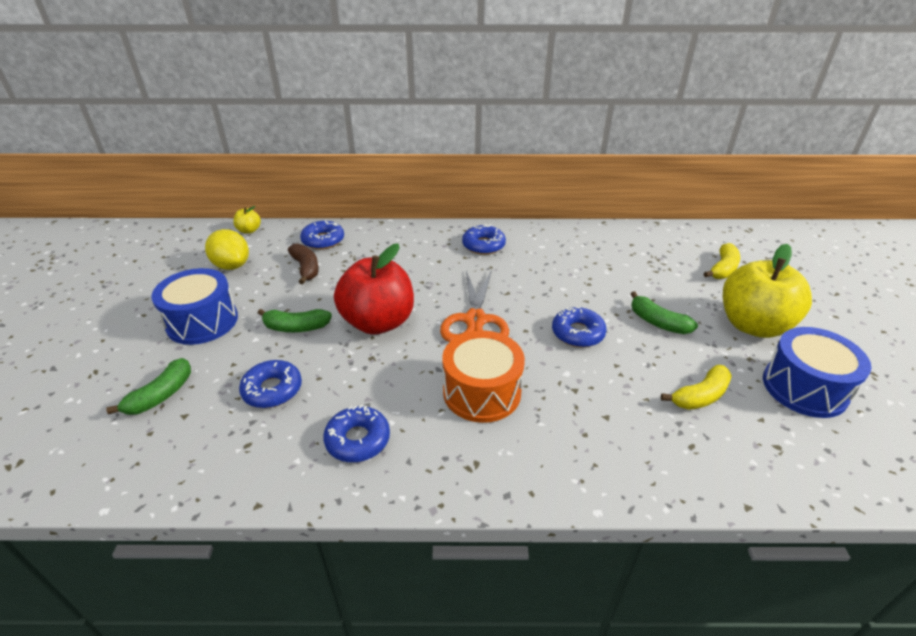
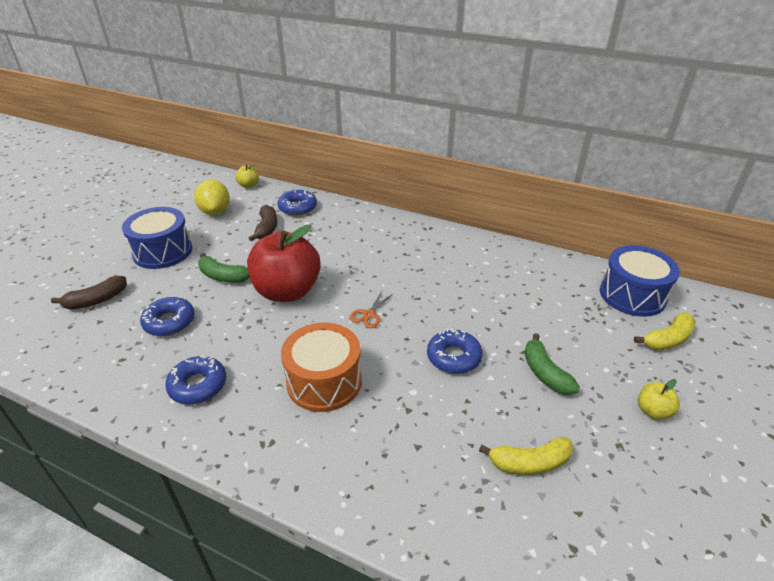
camera: 25 degrees right, 0 degrees up
green banana [106,358,191,415] -> brown banana [51,276,127,310]
orange scissors [440,270,509,342] -> orange scissors [349,291,394,328], size x0.48
blue donut [462,225,506,255] -> none
yellow apple [723,244,812,338] -> yellow apple [638,379,680,420], size x0.42
blue drum [763,327,871,418] -> blue drum moved to [600,245,680,317]

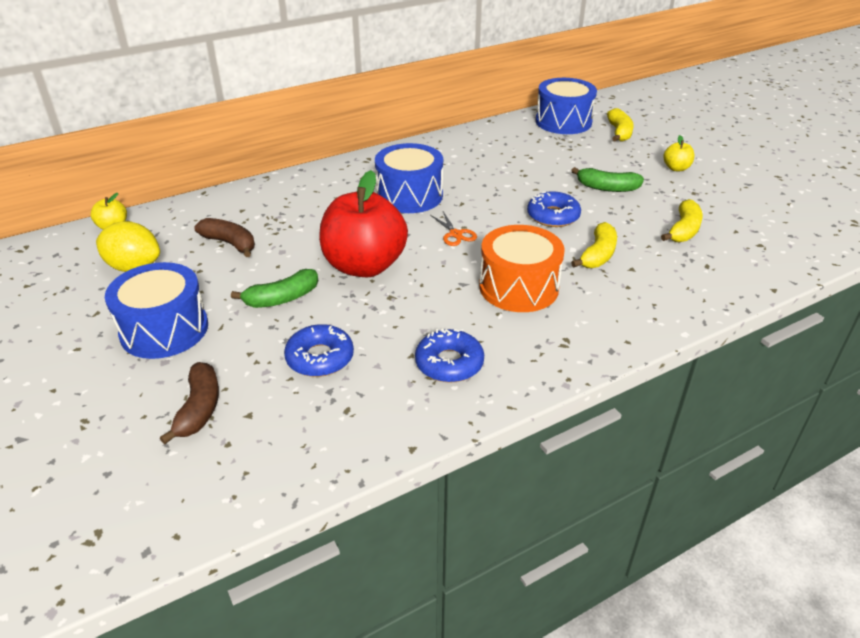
camera: 55 degrees left, 0 degrees up
blue donut [277,190,317,216] -> none
none -> blue drum [375,143,443,213]
none -> yellow banana [571,222,617,268]

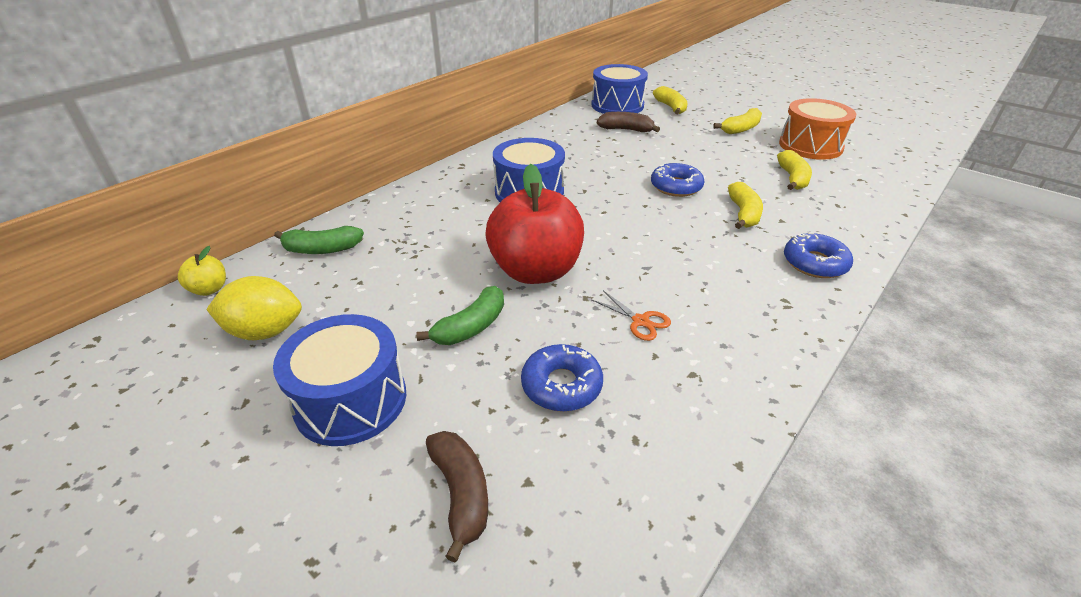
camera: 20 degrees left, 0 degrees up
brown banana [194,218,255,257] -> brown banana moved to [597,112,660,132]
blue donut [415,328,484,383] -> blue donut moved to [784,232,853,278]
orange scissors [430,212,477,246] -> orange scissors moved to [592,291,671,341]
orange drum [479,225,565,312] -> orange drum moved to [779,98,856,160]
green banana [571,167,644,192] -> green banana moved to [274,226,364,254]
yellow apple [663,135,694,171] -> yellow banana [713,108,762,134]

